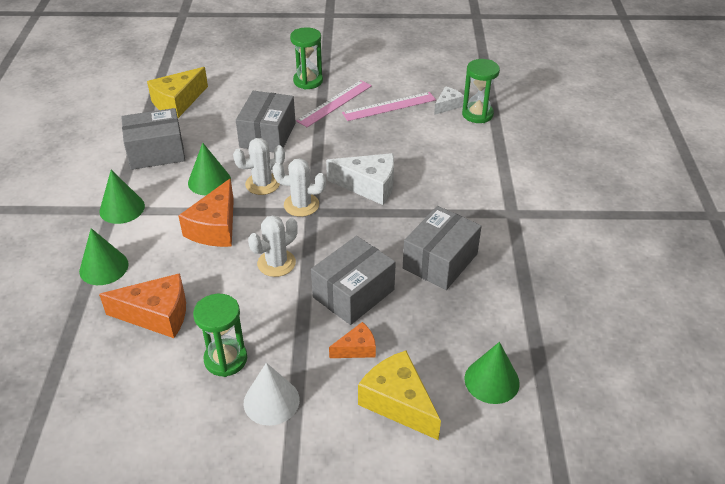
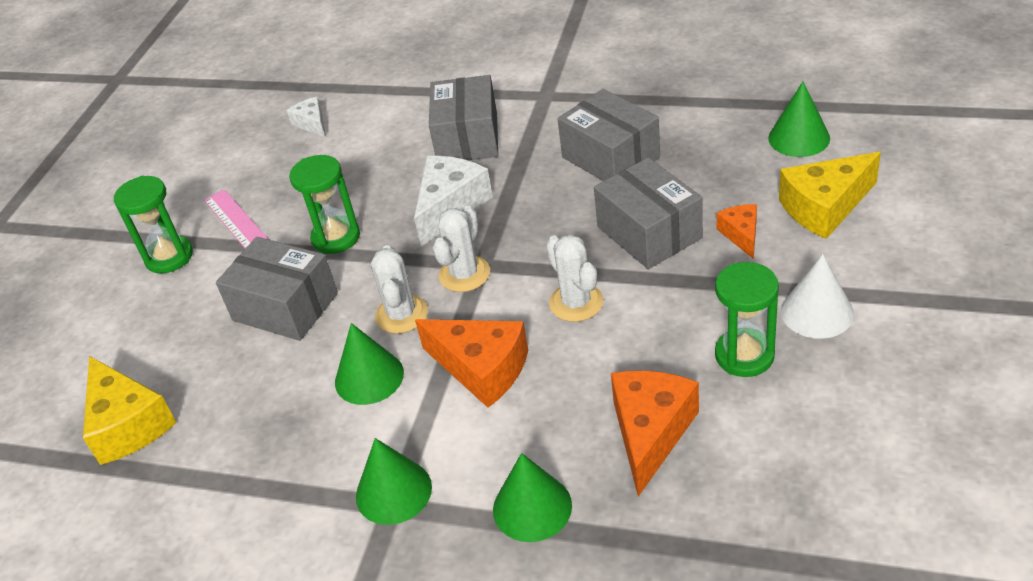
camera: 70 degrees left, 0 degrees up
grey box [121,108,185,170] -> grey box moved to [429,75,498,160]
pink ruler [342,92,436,121] -> none
green hourglass [462,59,500,123] -> green hourglass moved to [289,155,360,254]

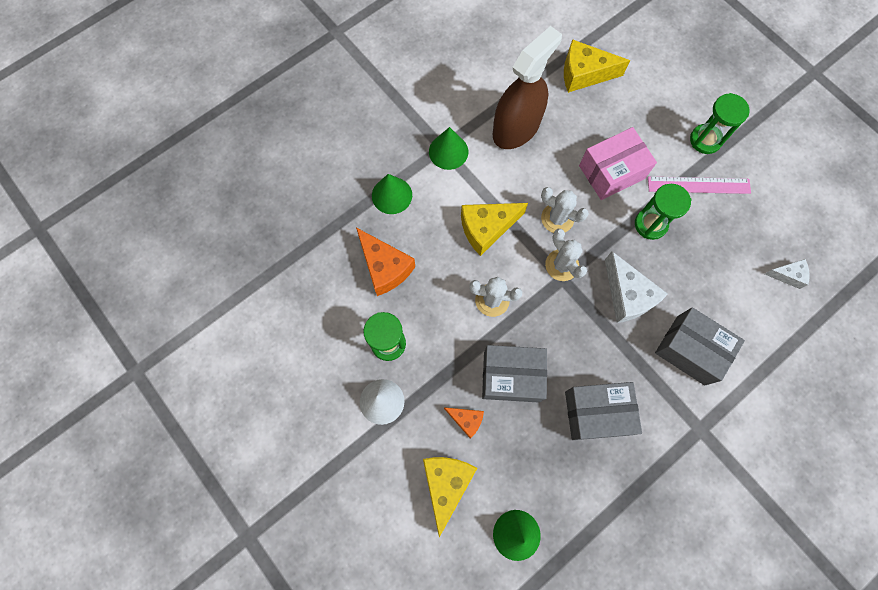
camera: 120 degrees right, 30 degrees up
grey box [216,237,338,341] -> pink box [579,127,657,200]
green cone [335,323,404,405] -> none
orange cheese [415,319,528,408] -> yellow cheese [461,203,528,256]
none -> brown spray bottle [493,26,562,149]

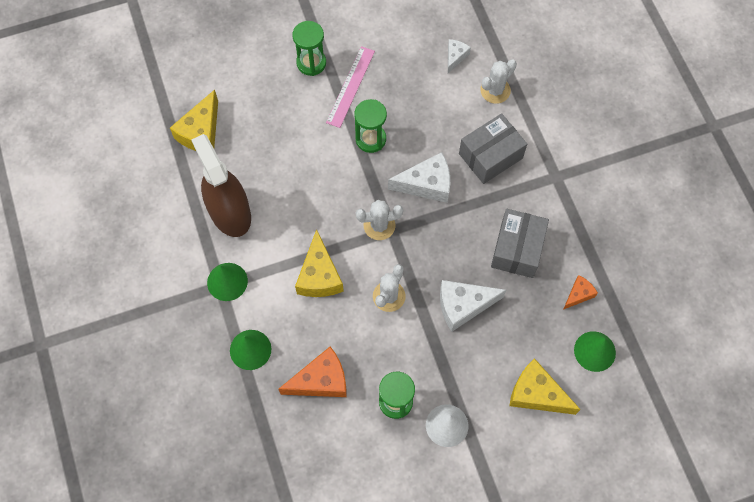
camera: 70 degrees left, 5 degrees down
orange cheese [444,407,484,438] -> orange cheese moved to [563,275,598,310]
grey box [482,345,547,403] -> white cheese [440,280,506,332]
white cactus [541,187,589,233] -> white cactus moved to [480,59,517,104]
pink box [579,127,657,200] -> none

